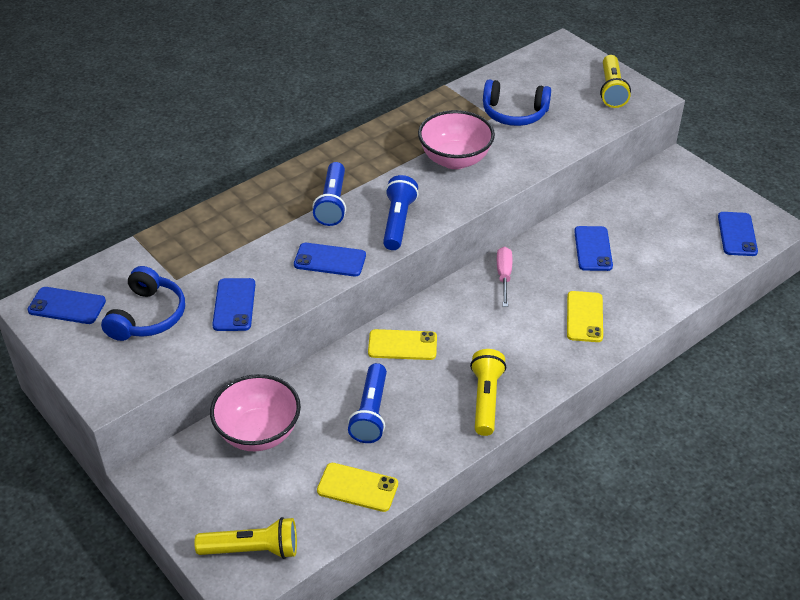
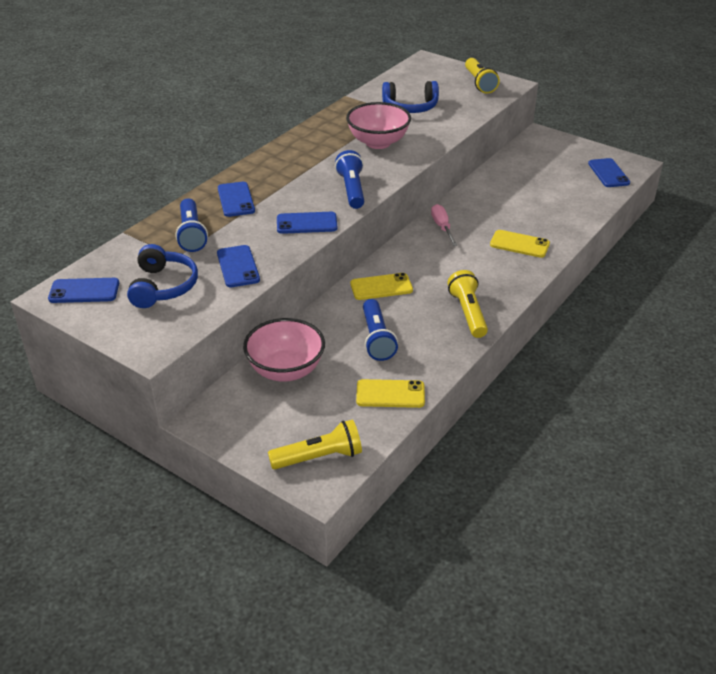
camera: 15 degrees left, 5 degrees down
blue flashlight [312,162,346,226] -> blue flashlight moved to [175,198,208,252]
yellow phone [567,291,603,342] -> yellow phone turned 60 degrees counterclockwise [490,230,550,258]
blue phone [574,226,613,271] -> blue phone moved to [218,182,255,217]

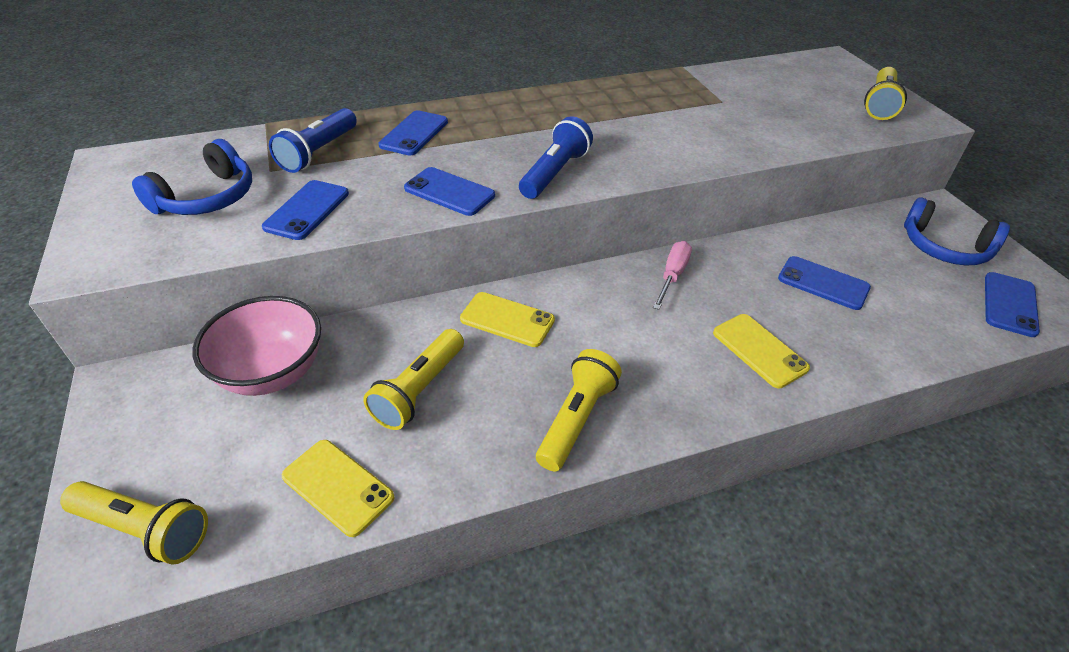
camera: 35 degrees right, 5 degrees up
blue phone [48,278,119,303] -> blue phone moved to [778,256,871,310]
pink bowl [346,102,411,149] -> none
blue flashlight [363,299,398,361] -> yellow flashlight [363,329,464,430]
blue headphones [382,81,439,113] -> blue headphones moved to [904,197,1010,266]

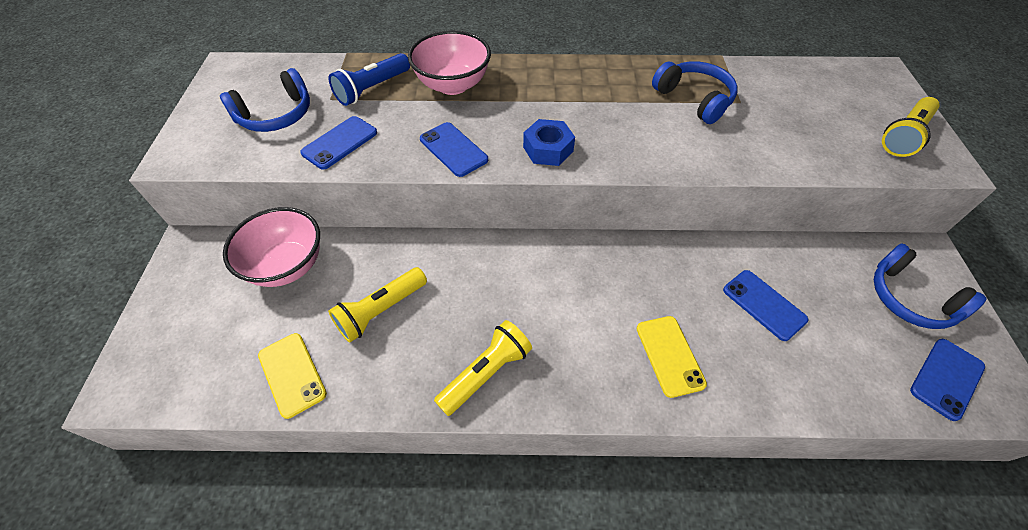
camera: 20 degrees right, 10 degrees up
yellow flashlight [60,481,208,565] -> none
blue phone [378,110,448,155] -> pink bowl [408,30,491,95]
yellow phone [460,292,555,347] -> none
blue flashlight [519,116,593,199] -> blue nut [523,119,575,166]
pink screwdriver [653,241,692,310] -> none
none -> blue headphones [652,61,737,124]

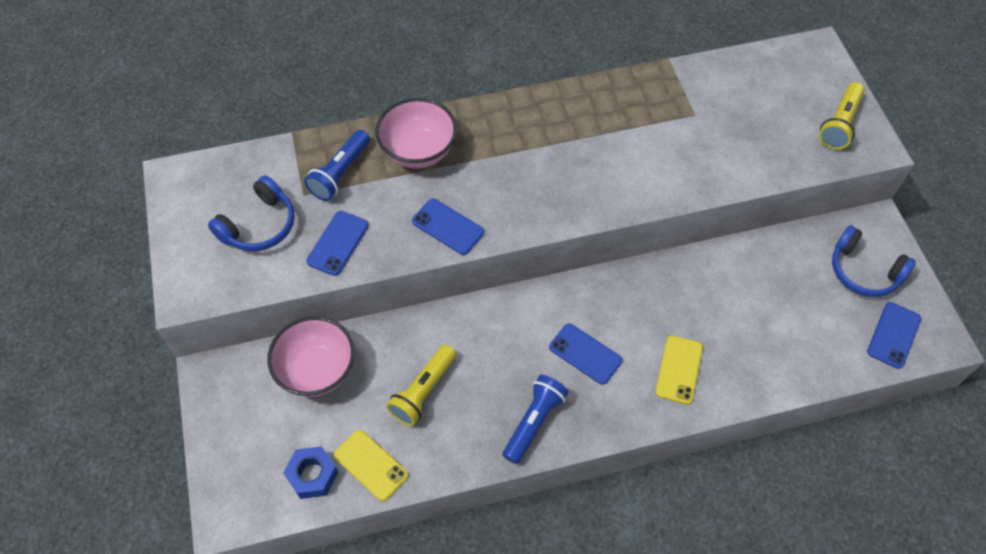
camera: 15 degrees left, 5 degrees up
yellow flashlight [434,320,532,416] -> blue flashlight [502,375,568,464]
blue nut [523,119,575,166] -> blue nut moved to [283,446,338,499]
yellow phone [636,316,707,398] -> yellow phone turned 45 degrees clockwise [655,335,703,405]
blue headphones [652,61,737,124] -> none
blue phone [723,270,808,341] -> blue phone moved to [549,323,622,385]

